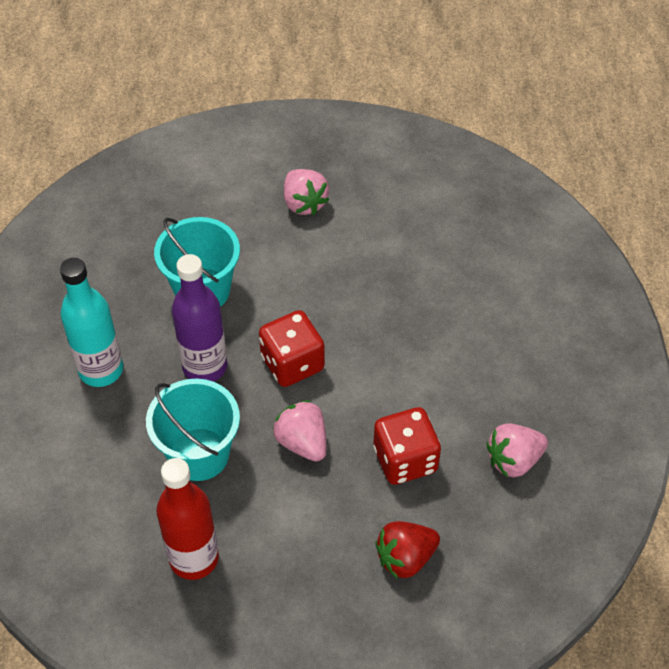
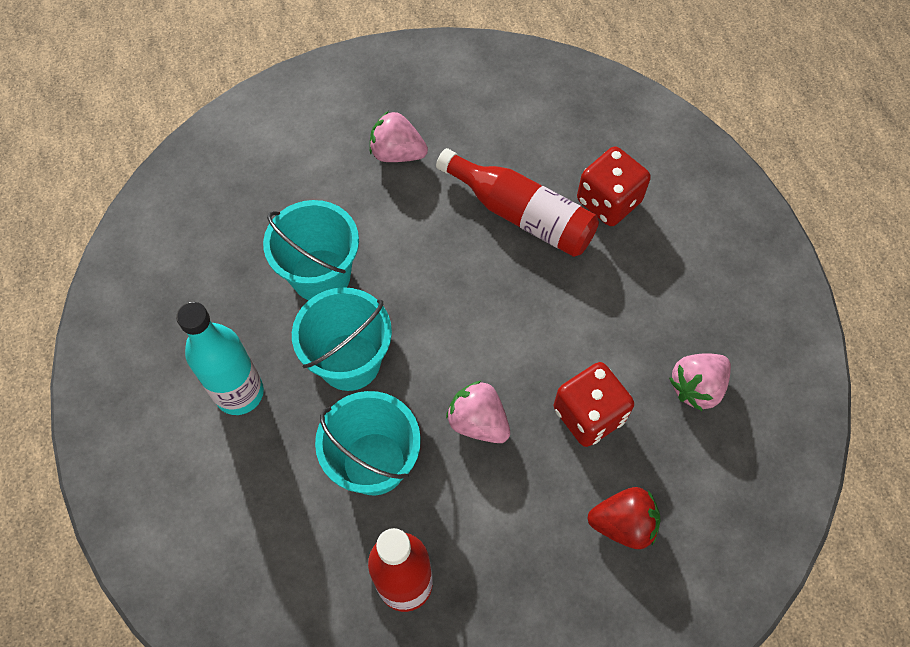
camera: 15 degrees left, 10 degrees up
purple bottle [172,254,227,382] -> turquoise bucket [292,287,392,391]
red dice [259,310,325,387] -> red dice moved to [577,147,651,226]
pink strawberry [284,169,329,215] -> pink strawberry turned 150 degrees clockwise [370,111,428,162]
red strawberry [375,521,440,579] -> red strawberry turned 135 degrees counterclockwise [587,487,661,549]
none -> red bottle [436,148,599,257]

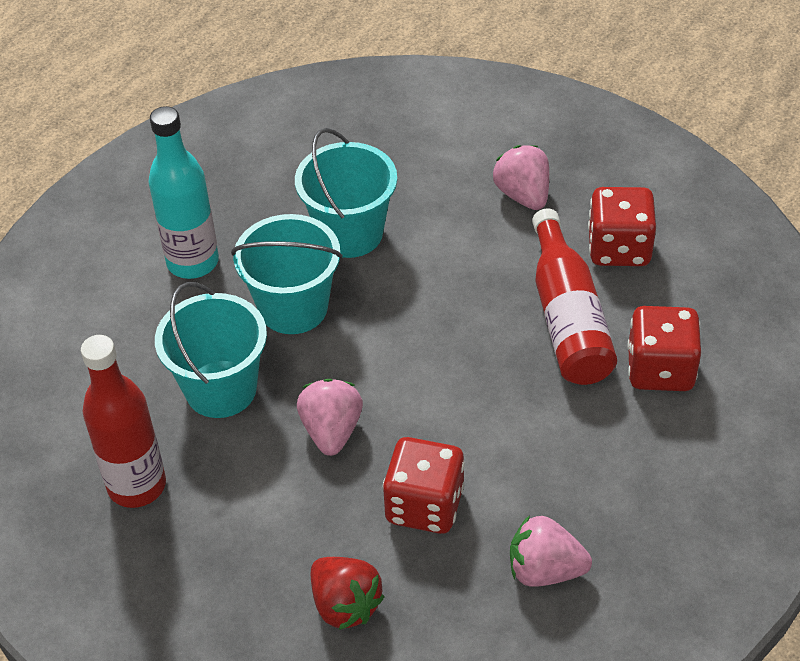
camera: 50 degrees right, 15 degrees down
none -> red dice [588,187,656,266]

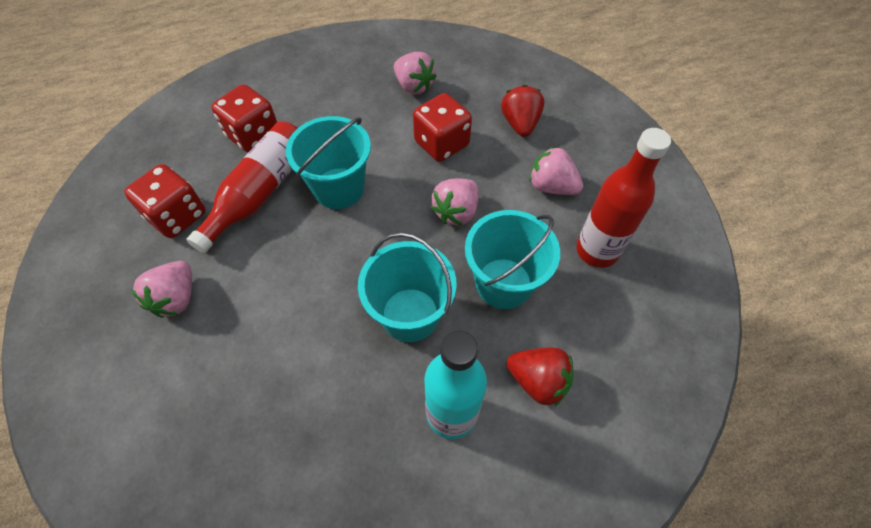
camera: 145 degrees left, 10 degrees up
turquoise bucket [295,128,397,258] -> turquoise bucket moved to [286,116,371,209]
none -> red strawberry [507,347,573,406]
none -> pink strawberry [529,146,583,195]

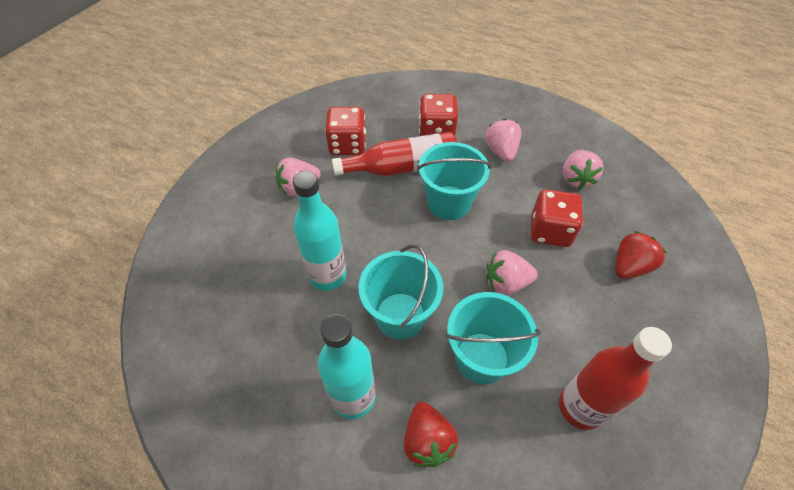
camera: 50 degrees right, 5 degrees down
pink strawberry [529,146,583,195] -> pink strawberry moved to [485,119,522,162]
none -> turquoise bottle [293,171,346,291]

